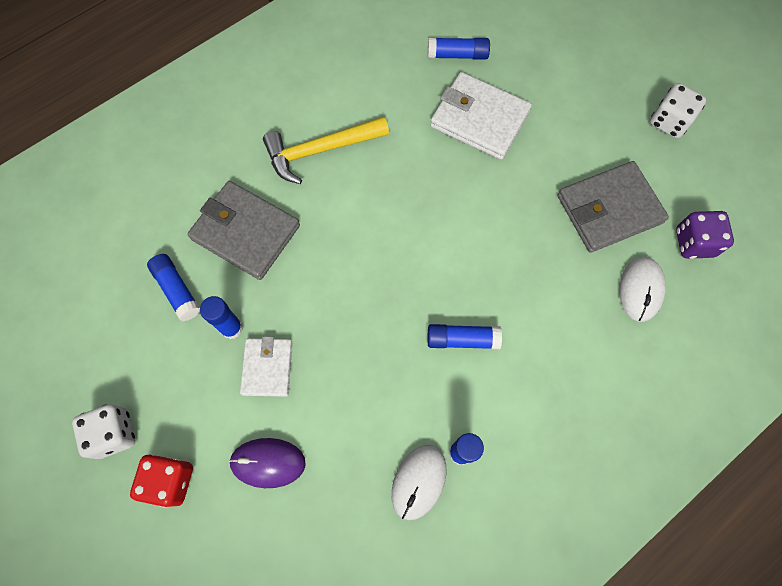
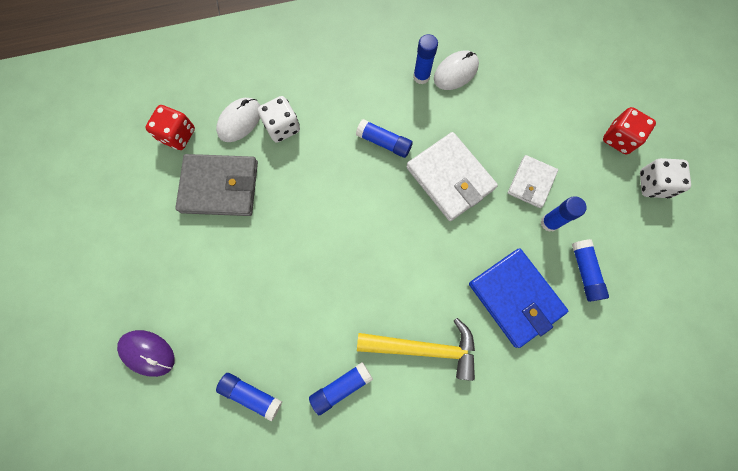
camera: 155 degrees left, 5 degrees up
grey wallet [188,181,300,280] -> blue wallet [469,248,568,348]
purple mouse [229,438,306,488] -> purple mouse moved to [117,330,175,377]
white wallet [430,72,532,160] -> white wallet moved to [406,132,498,221]
white dice [650,83,706,138] -> white dice moved to [258,96,300,143]
purple dice [676,211,734,259] -> red dice [145,105,195,150]
none -> blue glue stick [309,362,373,415]

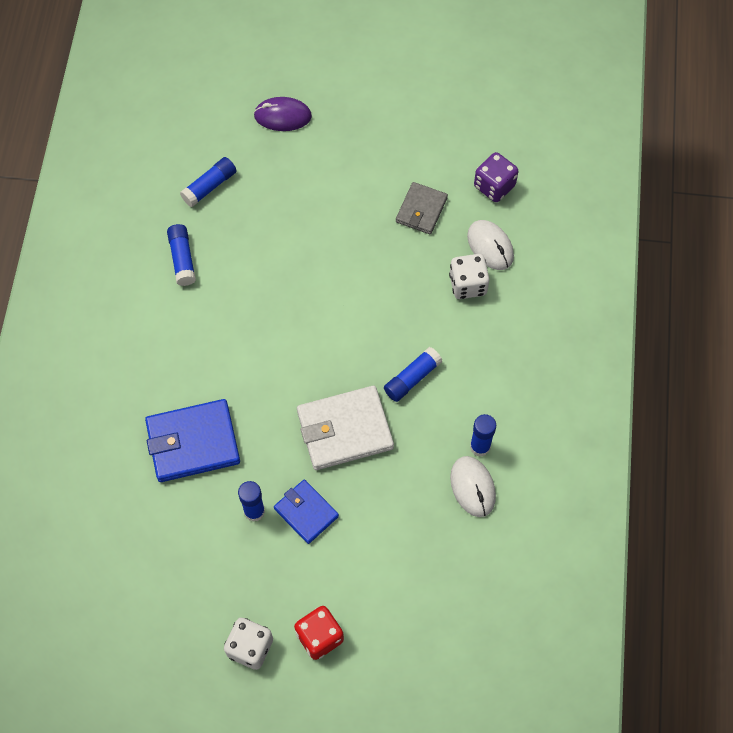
camera: 110 degrees right, 10 degrees down
purple mouse [117,330,175,377] -> purple mouse turned 45 degrees clockwise [254,97,312,131]
red dice [145,105,195,150] -> purple dice [474,152,518,202]
grey wallet [175,154,258,216] -> grey wallet [396,182,448,234], size x0.61
yellow hammer [357,318,475,381] -> none
white wallet [508,155,558,208] -> blue wallet [274,479,339,544]
blue glue stick [572,239,609,302] -> none

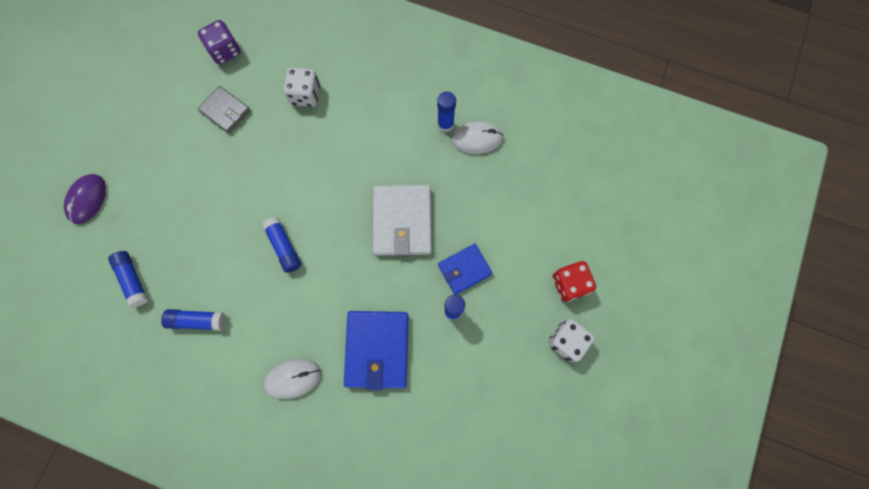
camera: 75 degrees left, 10 degrees up
blue glue stick [384,347,442,402] -> blue glue stick moved to [262,217,301,273]
white mouse [467,220,514,270] -> white mouse moved to [264,359,321,399]

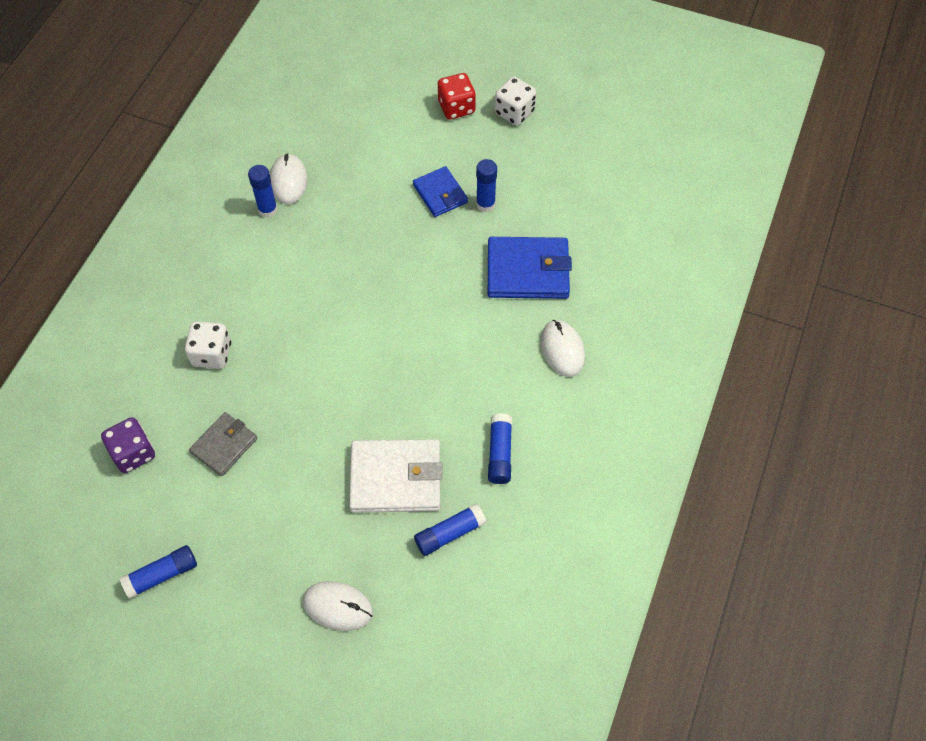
camera: 90 degrees left, 15 degrees down
purple mouse [64,174,106,224] -> white mouse [303,581,373,631]
blue glue stick [262,217,301,273] -> blue glue stick moved to [120,545,197,599]
white wallet [373,185,432,256] -> white wallet moved to [349,439,443,513]

